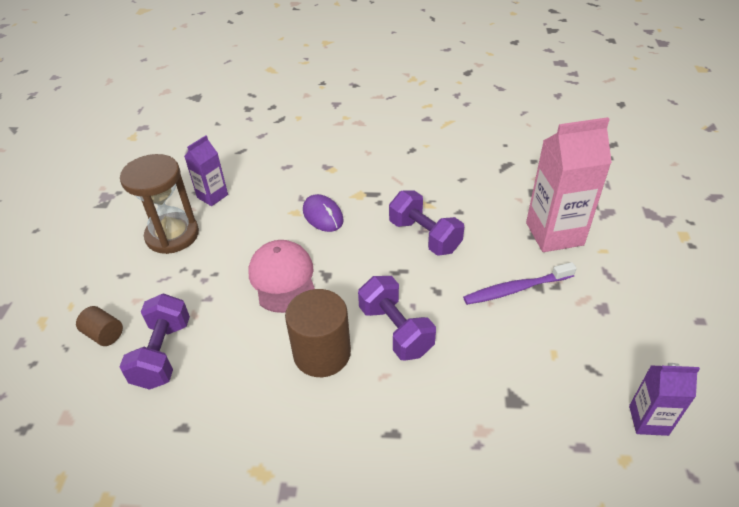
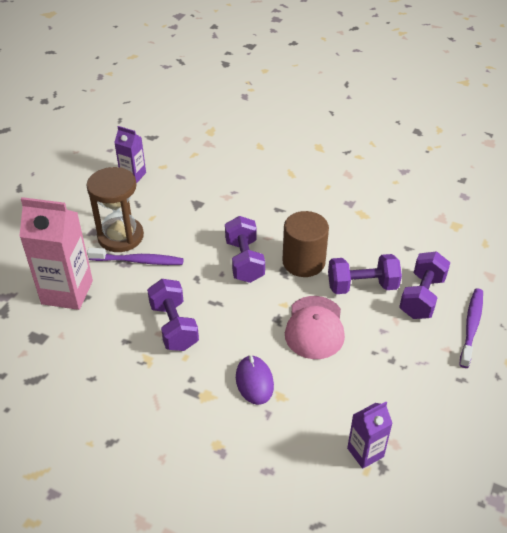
camera: 160 degrees left, 0 degrees up
brown cylinder [76,306,123,346] -> purple toothbrush [459,288,483,368]
brown hourglass [120,154,199,254] -> brown hourglass moved to [86,167,144,252]
none -> purple dumbbell [328,254,402,294]

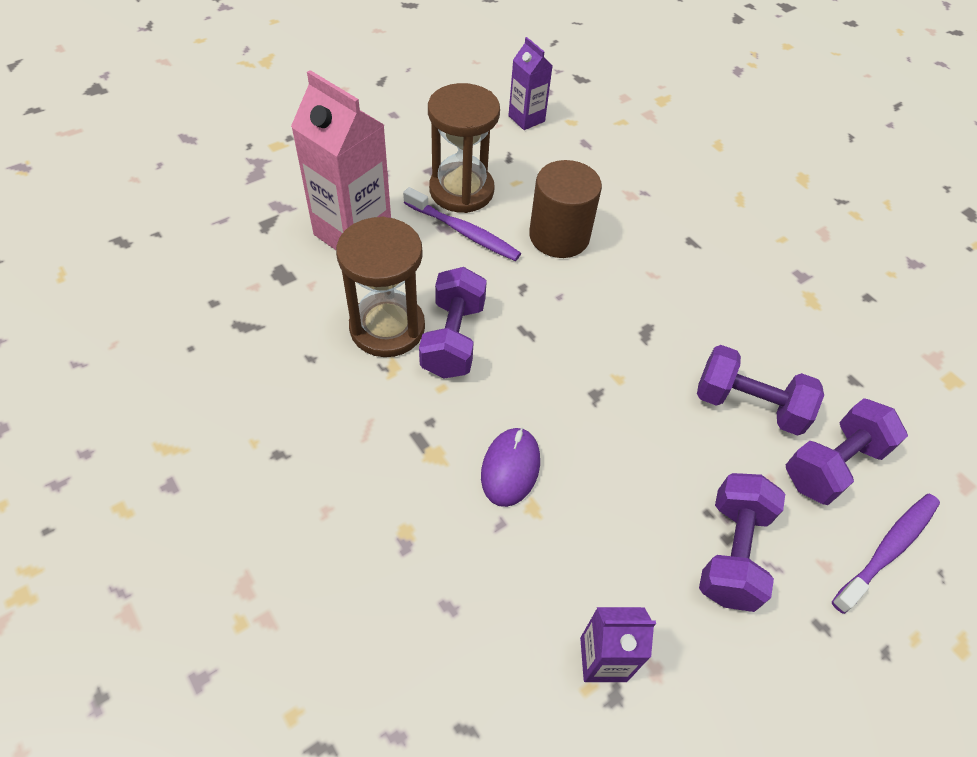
camera: 25 degrees right, 10 degrees up
purple dumbbell [225,216,265,283] -> purple dumbbell moved to [699,473,785,612]
brown cylinder [283,211,329,277] -> brown cylinder moved to [529,160,602,258]
pink cap [285,296,345,359] -> none
none -> brown hourglass [336,217,425,357]

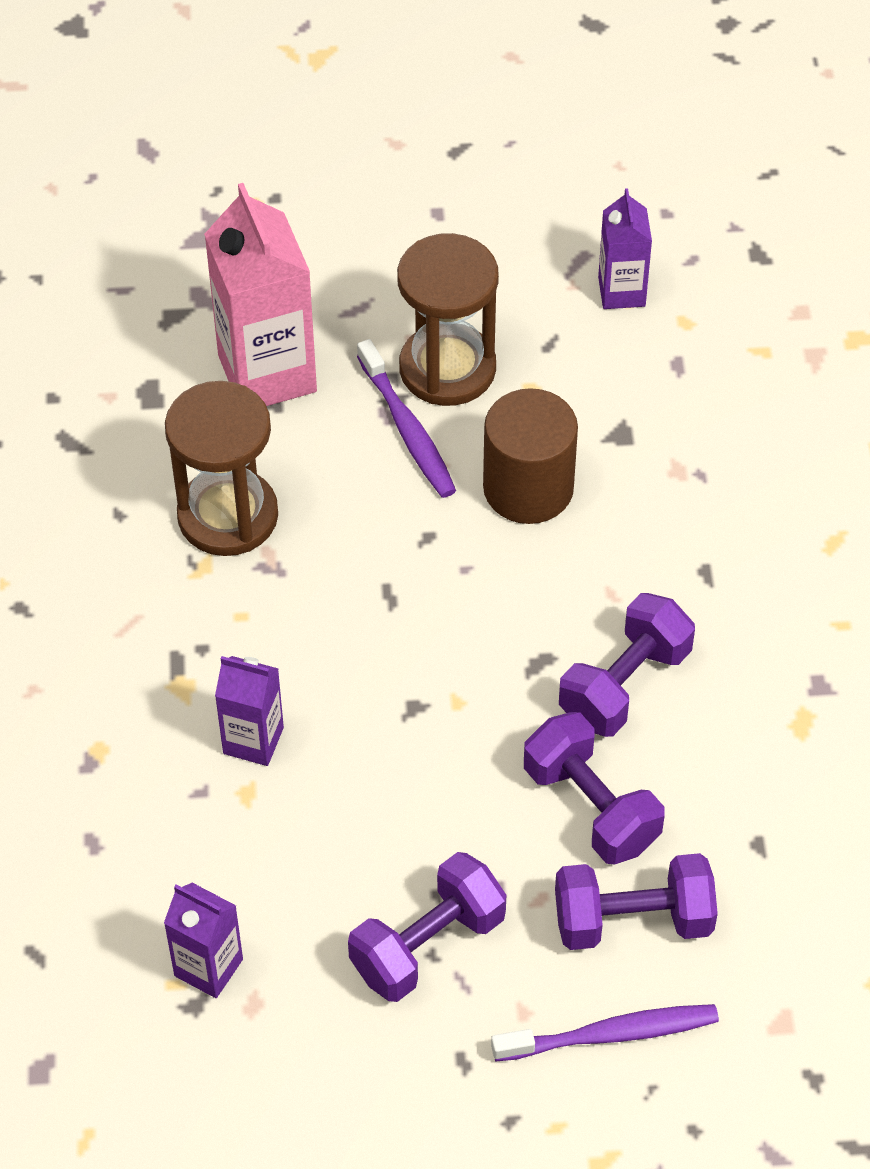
camera: 35 degrees right, 0 degrees up
purple dumbbell [419,267,487,378] -> purple dumbbell moved to [559,593,695,737]
purple mouse [481,428,540,507] -> purple carton [215,656,284,766]

